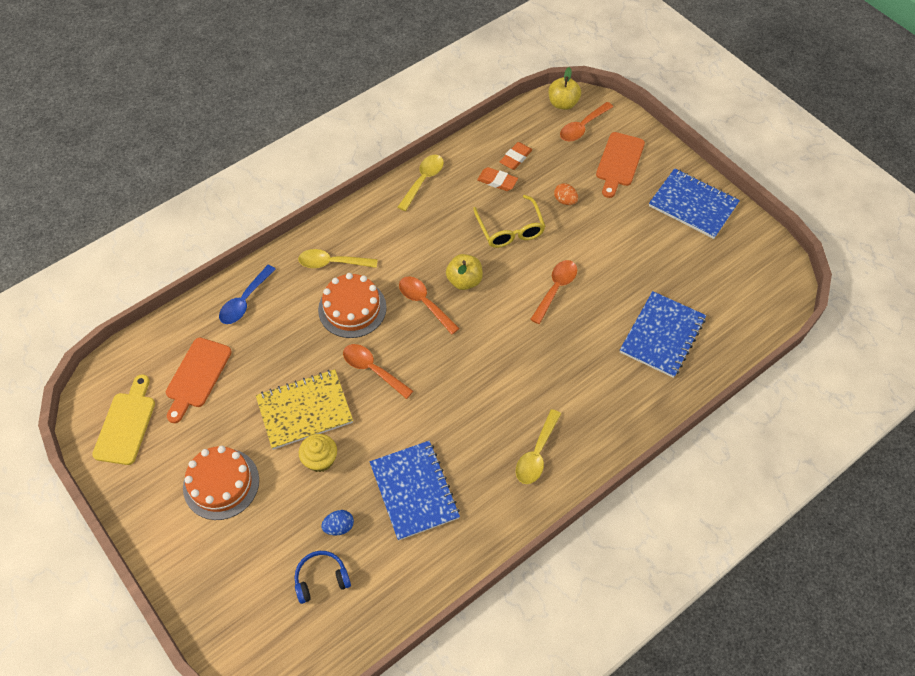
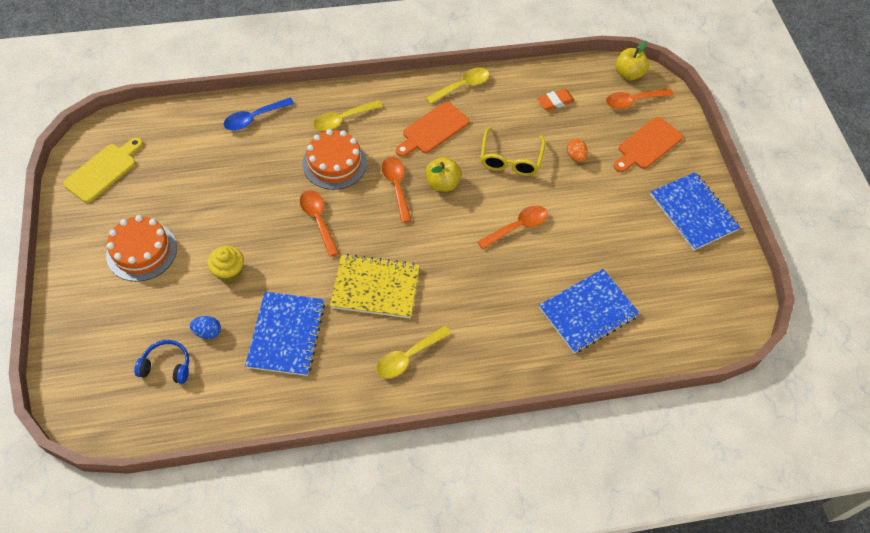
camera: 25 degrees right, 0 degrees up
orange cutting board [166,338,232,423] -> orange cutting board moved to [396,102,469,157]
yellow notebook [256,369,353,450] -> yellow notebook moved to [330,254,420,318]
yellow spoon [298,249,378,268] -> yellow spoon turned 60 degrees counterclockwise [313,100,383,131]
orange eraser [477,167,518,191] -> none

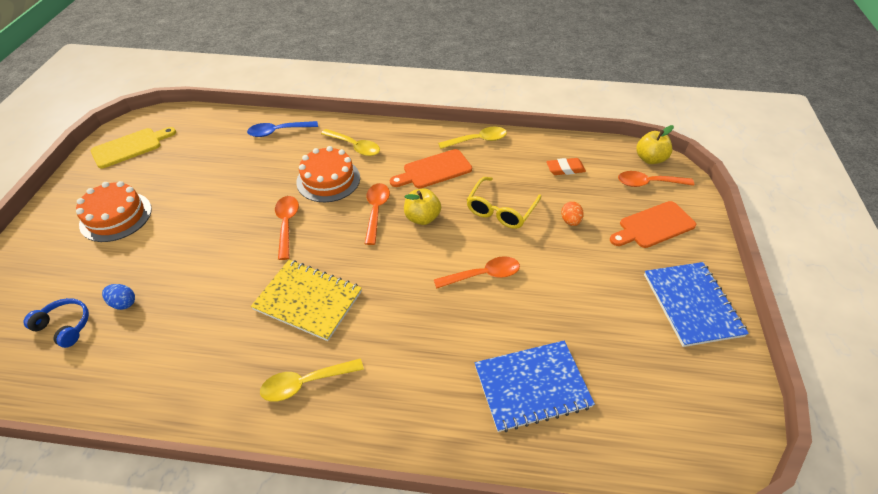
camera: 20 degrees right, 10 degrees down
yellow cupcake [207,246,244,282] -> none
blue notebook [245,292,325,376] -> none
yellow spoon [313,100,383,131] -> yellow spoon turned 135 degrees counterclockwise [321,129,380,156]

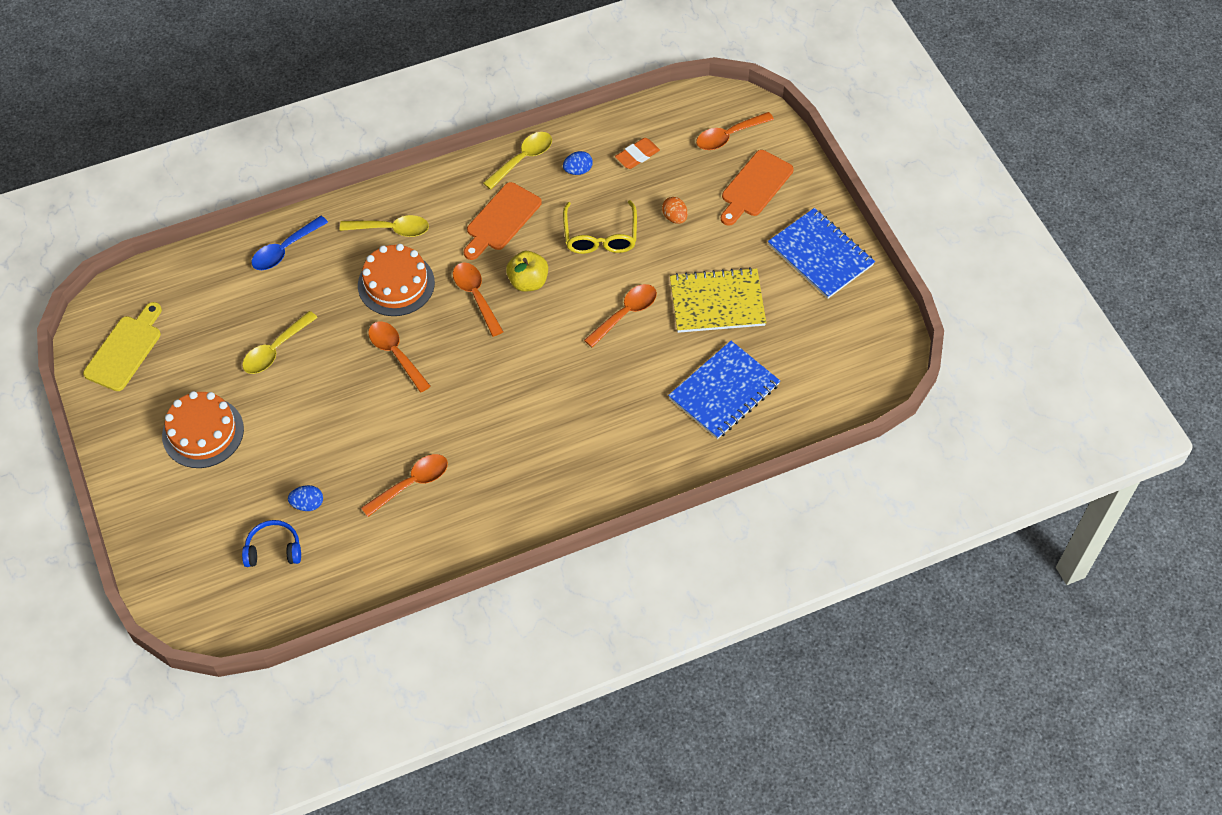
camera: 30 degrees left, 10 degrees up
yellow notebook [251,260,362,341] -> yellow notebook moved to [670,267,766,333]
yellow spoon [260,358,364,402] -> yellow spoon moved to [242,311,318,374]
yellow apple [636,125,674,164] -> none
none -> orange spoon [361,454,448,517]
none -> blue egg [563,151,593,175]

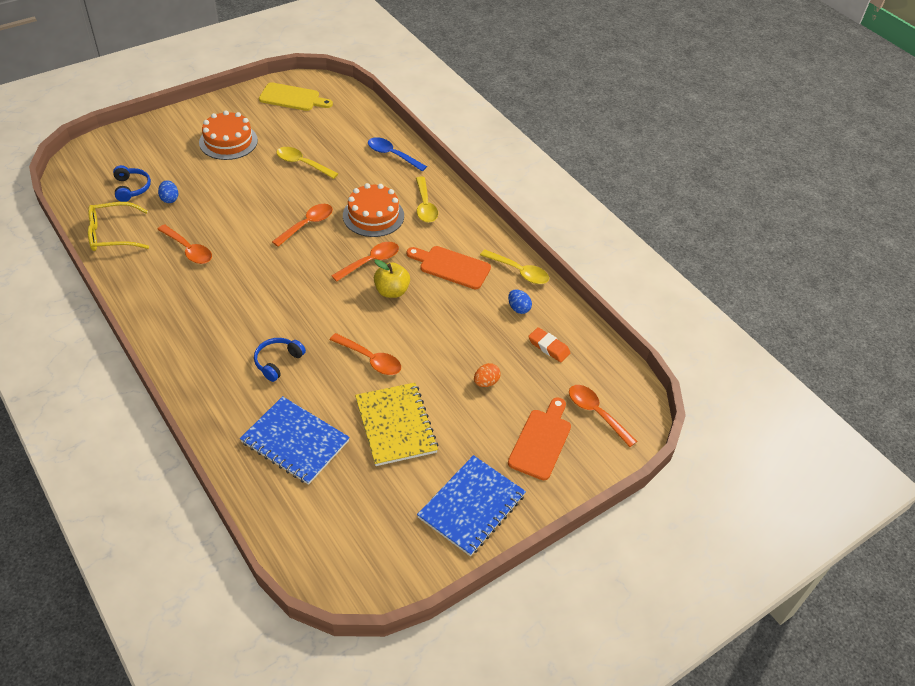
camera: 75 degrees right, 10 degrees down
yellow glasses [563,200,637,254] -> yellow glasses moved to [88,202,149,251]
orange cutting board [721,150,794,226] -> orange cutting board turned 90 degrees clockwise [508,397,571,481]
none -> blue headphones [254,338,306,382]

